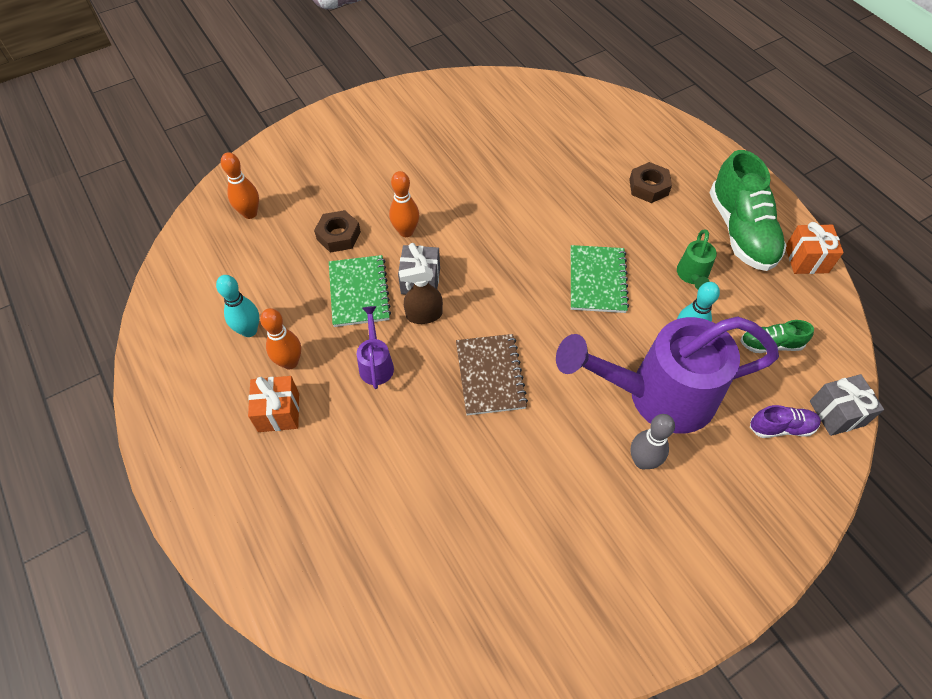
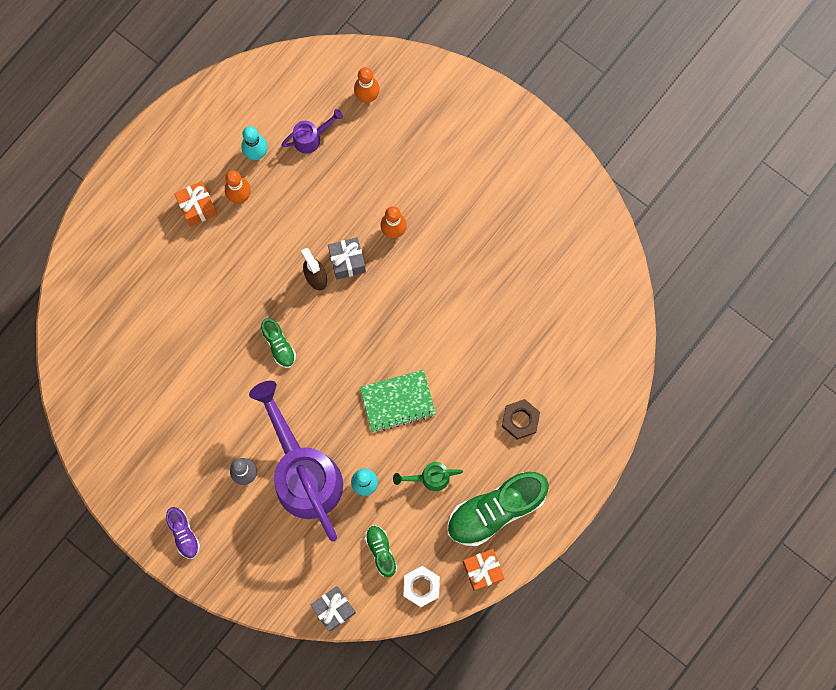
camera: 70 degrees right, 20 degrees up
brown nut [314,210,361,253] -> none
green notebook [329,255,391,327] -> none
purple watering can [357,306,394,389] -> purple watering can moved to [281,109,343,154]
brown notebook [456,334,528,415] -> green shoe [261,318,296,368]
purple shoe [750,405,821,438] -> purple shoe moved to [166,507,200,559]
none -> white nut [404,566,440,607]

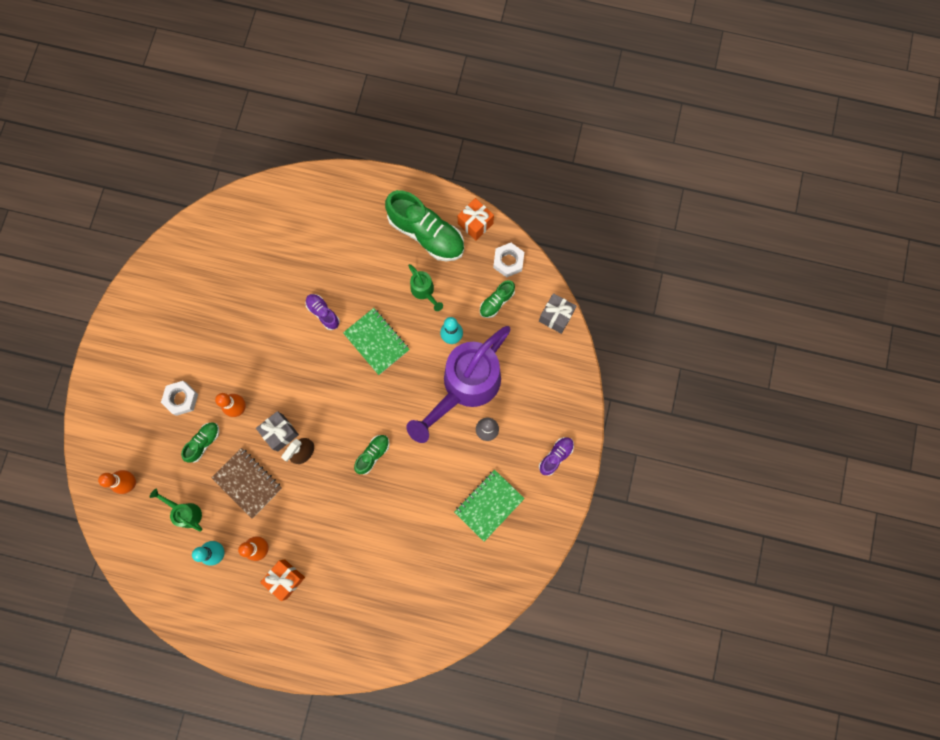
camera: 115 degrees left, 0 degrees up
purple watering can [281,109,343,154] -> green watering can [150,489,202,531]
brown nut [502,399,540,440] -> none
none -> white nut [161,381,198,416]
none -> green shoe [181,422,219,463]
none -> brown notebook [212,448,282,519]
none -> purple shoe [305,294,340,330]
none -> green notebook [454,470,525,542]

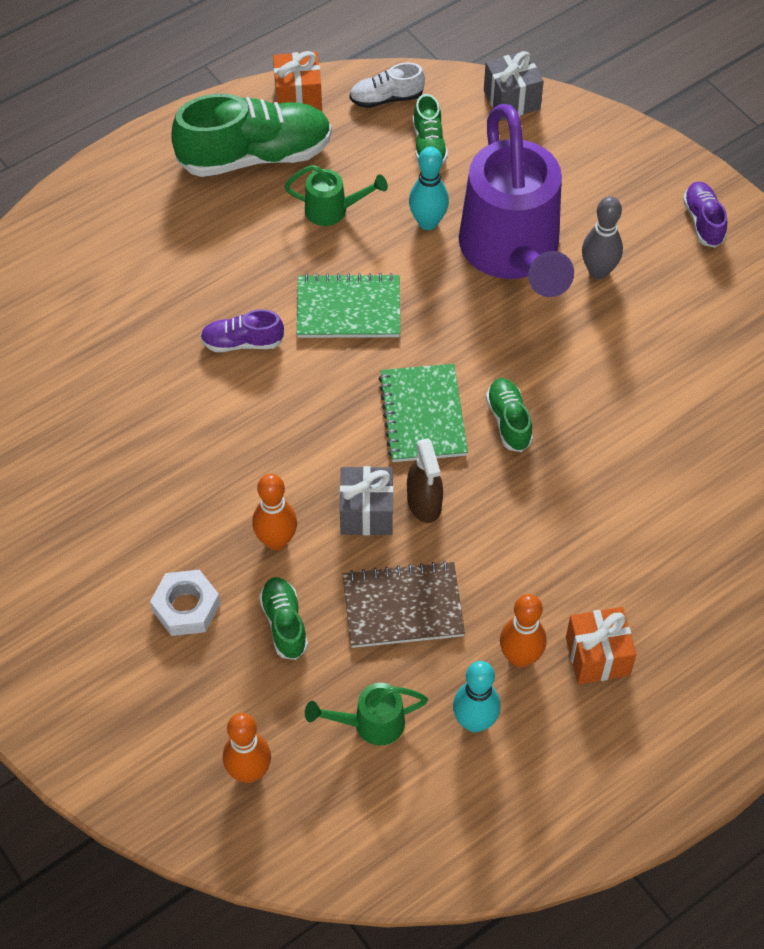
camera: 50 degrees left, 20 degrees down
green notebook [454,470,525,542] -> green notebook moved to [379,364,468,462]
white nut [493,243,524,277] -> white shoe [349,62,425,108]

